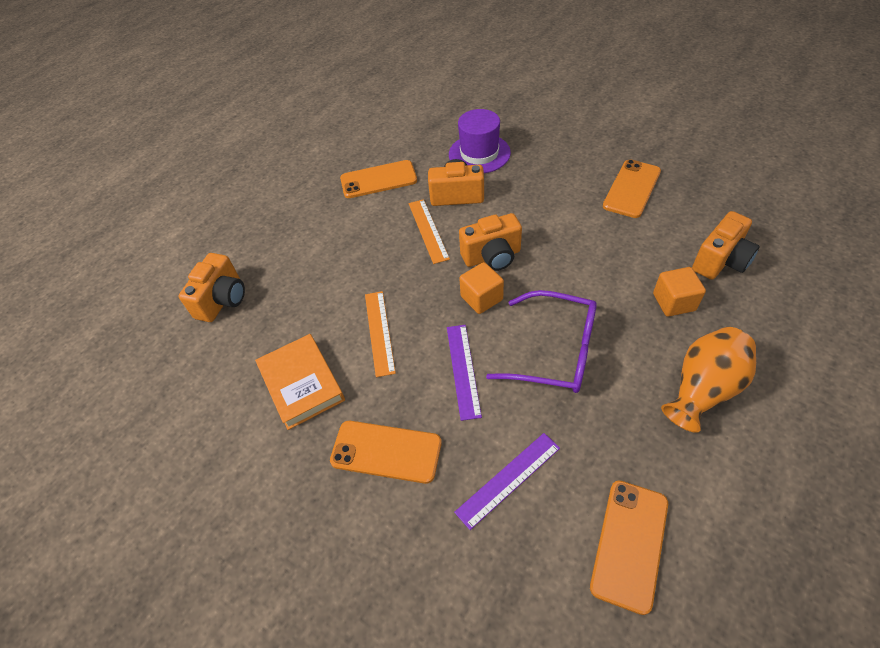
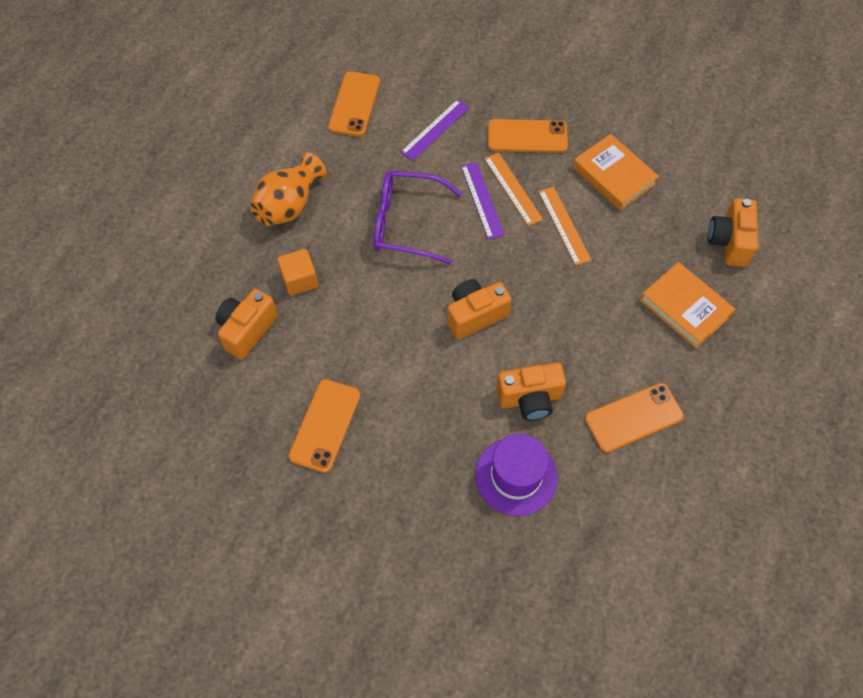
camera: 165 degrees right, 10 degrees up
orange ruler [409,199,450,264] -> orange ruler moved to [484,153,543,226]
orange cube [459,262,504,314] -> none
none -> orange book [640,262,735,349]

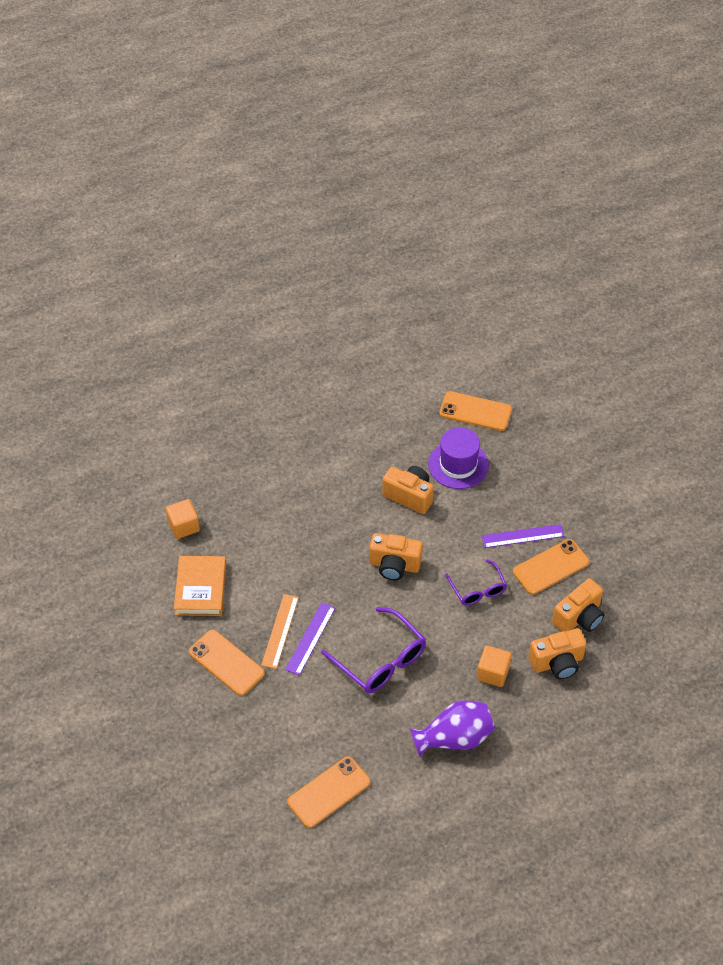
camera: 140 degrees left, 10 degrees down
orange vase [250,153,327,226] -> purple vase [410,700,495,757]
purple ruler [400,99,470,161] -> purple ruler moved to [481,524,564,548]
orange ruler [538,187,591,266] -> none
orange phone [585,383,684,453] -> orange phone moved to [439,391,512,431]
orange book [640,262,735,349] -> none
orange camera [708,198,758,267] -> orange camera moved to [552,578,605,632]
none -> orange cube [166,499,200,539]
none -> purple glasses [445,559,507,606]

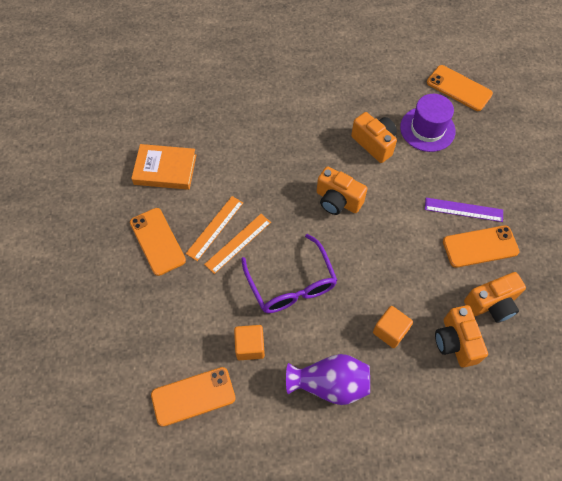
camera: 20 degrees right, 10 degrees up
orange cube [166,499,200,539] -> orange cube moved to [234,325,265,360]
orange book [174,556,226,616] -> orange book turned 75 degrees clockwise [131,144,196,190]
purple ruler [285,602,335,676] -> orange ruler [204,214,271,274]
purple glasses [445,559,507,606] -> none
orange camera [528,628,587,679] -> orange camera turned 75 degrees clockwise [435,305,488,367]

